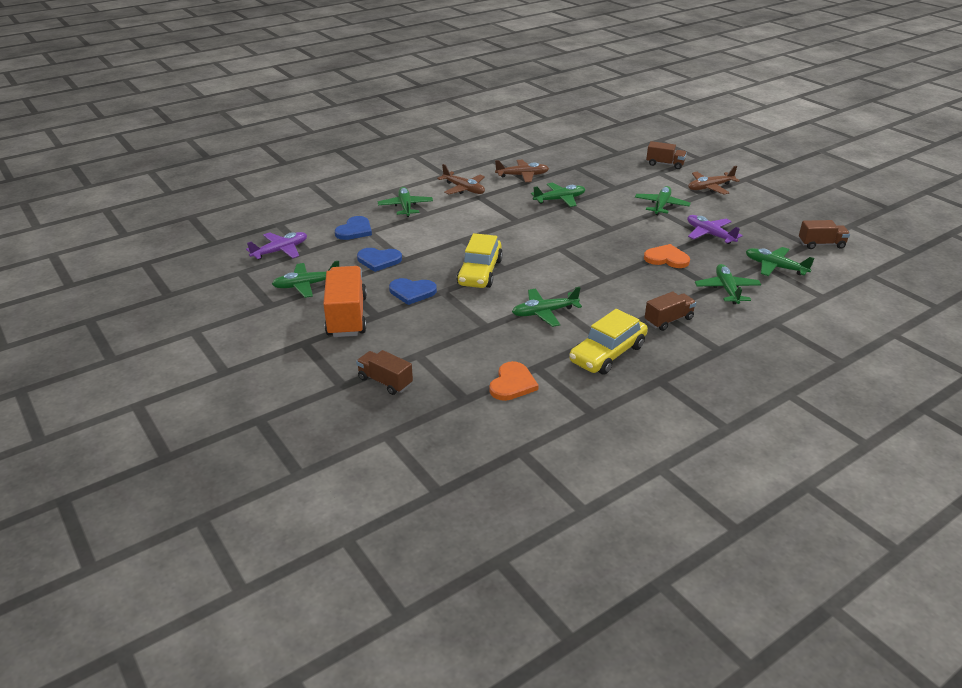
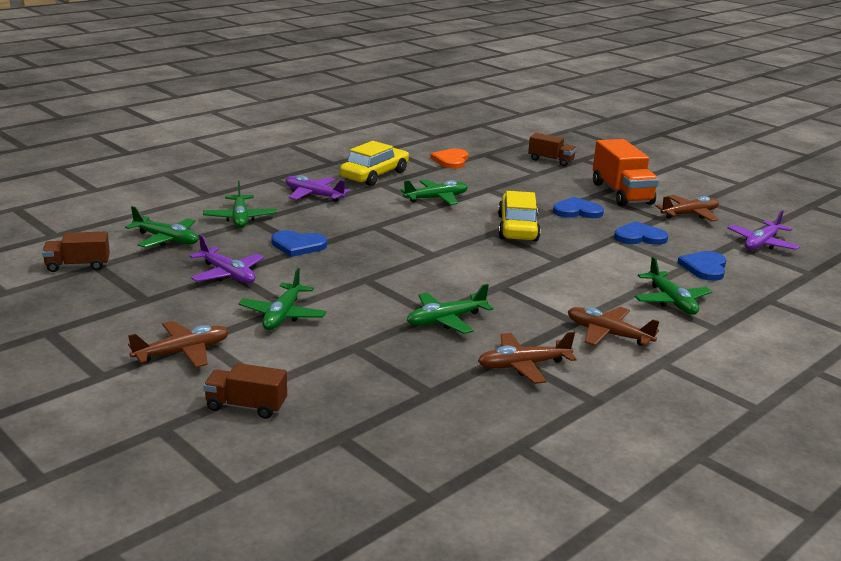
camera: 170 degrees right, 10 degrees down
green plane [272,261,339,298] -> brown plane [655,195,719,221]
orange heart [644,244,690,268] -> blue heart [271,230,327,257]
brown truck [645,291,696,331] -> purple plane [286,175,350,202]

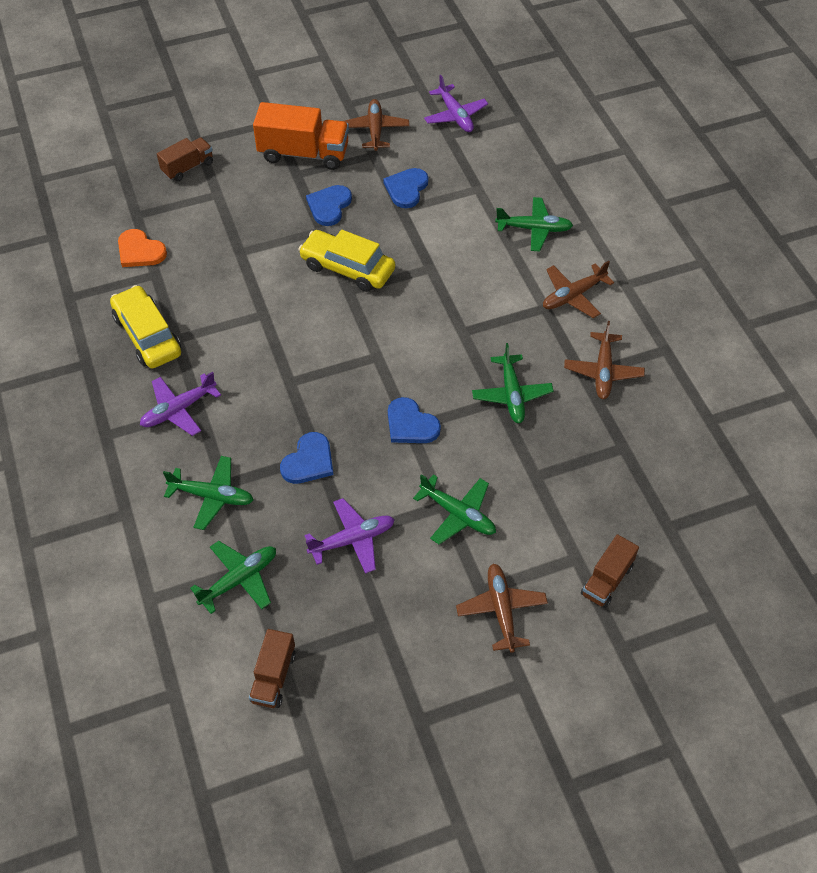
camera: 65 degrees left, 30 degrees up
green plane [401,179,468,205] -> none
blue heart [677,251,727,281] -> blue heart moved to [388,397,441,443]

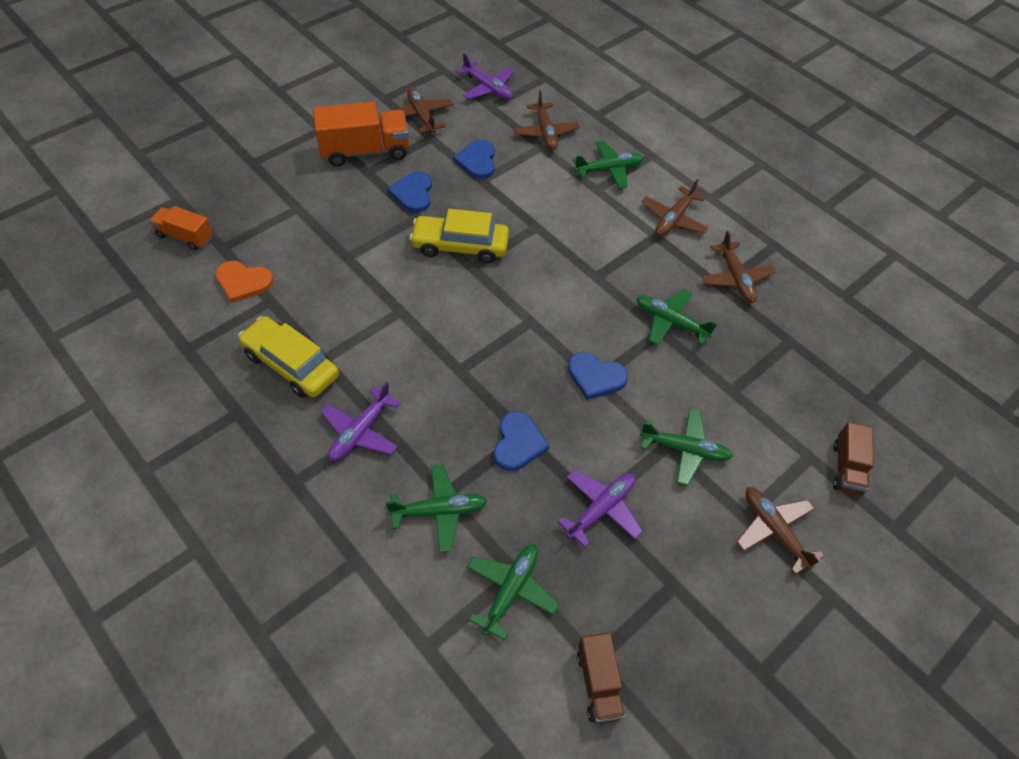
camera: 25 degrees left, 0 degrees up
brown truck [157,137,213,181] -> none
green plane [472,343,554,423] -> green plane turned 150 degrees clockwise [636,289,717,345]
none -> orange truck [149,206,213,250]
none -> brown plane [513,91,580,150]

